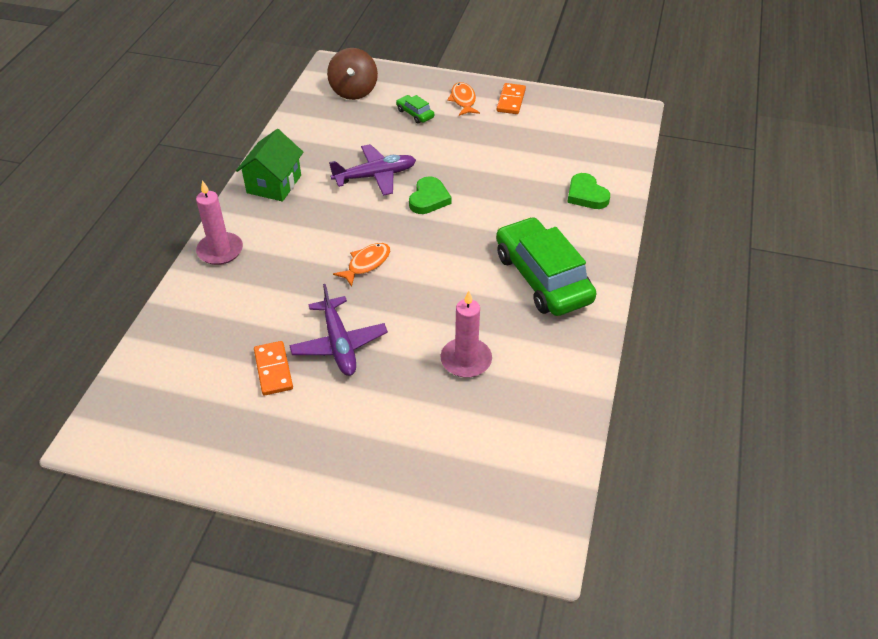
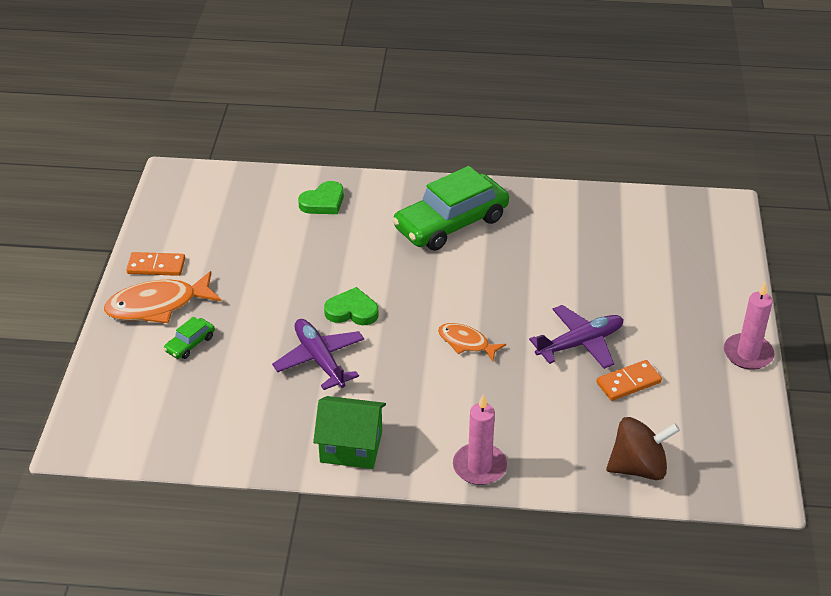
camera: 100 degrees left, 5 degrees down
brown spinning top [327,48,378,100] -> brown spinning top moved to [606,417,680,480]
pink candle [441,290,492,378] -> pink candle moved to [724,283,774,370]
orange fish [447,82,480,116] -> orange fish [104,271,222,323], size x1.69

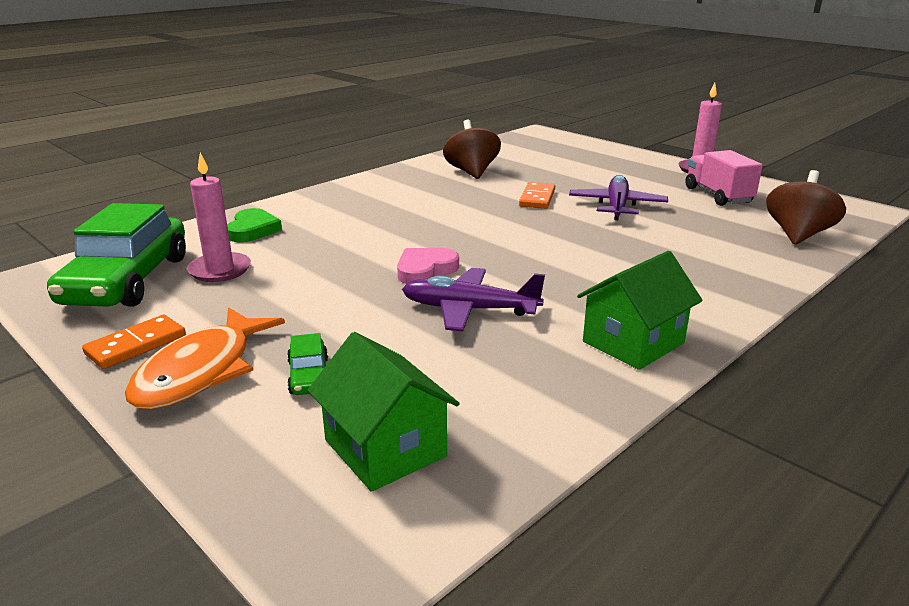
camera: 50 degrees left, 15 degrees down
green heart [324,287,379,325] -> pink heart [397,248,459,284]
green car [392,166,509,251] -> green car moved to [47,203,186,307]
orange fish [438,323,506,361] -> none
pink candle [453,394,507,485] -> pink candle moved to [187,153,251,282]
orange domino [596,360,662,401] -> orange domino moved to [519,182,555,209]
none -> green house [307,332,460,492]
none -> brown spinning top [443,120,501,179]
none -> pink truck [685,150,763,206]

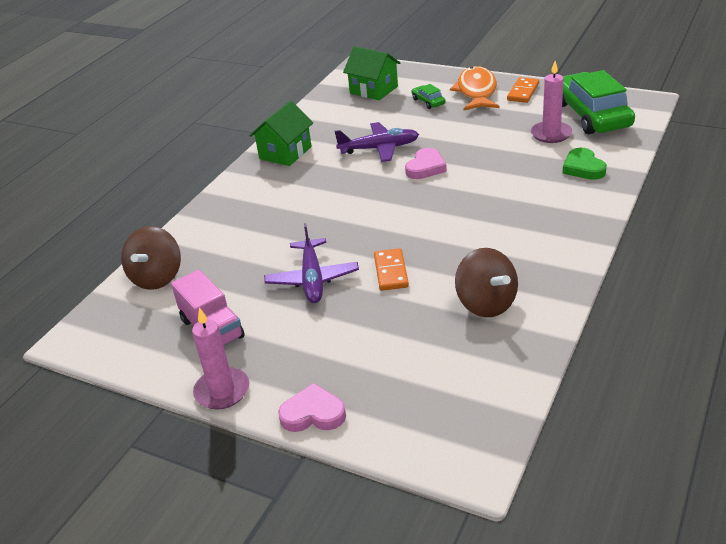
camera: 165 degrees right, 10 degrees up
none -> pink heart [278,383,346,432]

